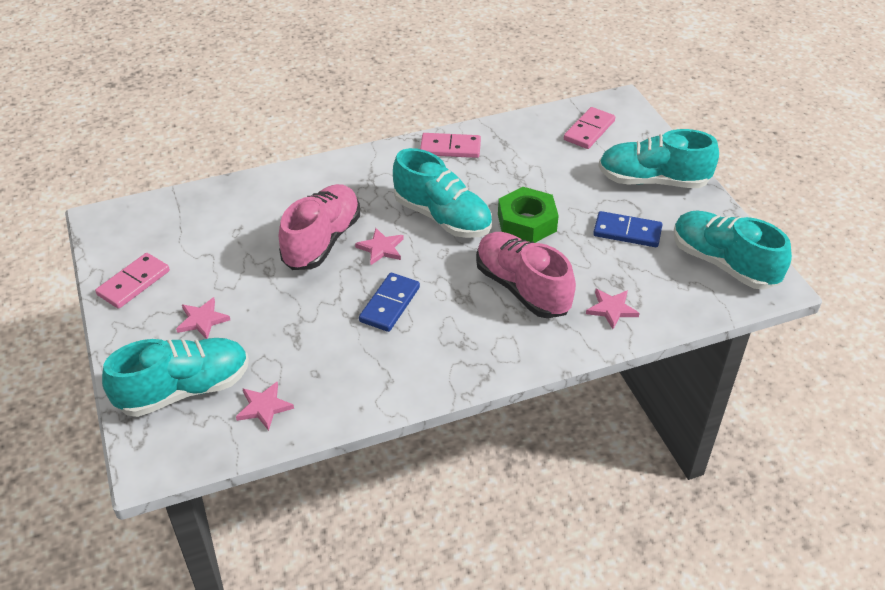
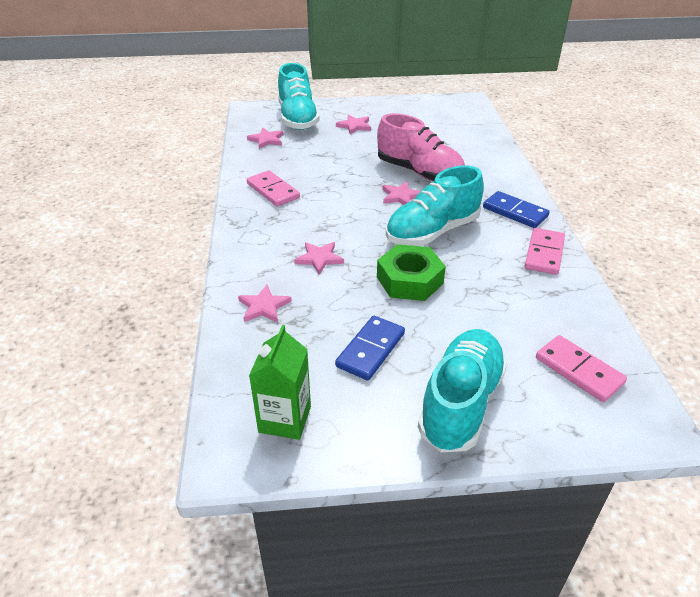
camera: 105 degrees right, 5 degrees down
pink domino [95,253,170,309] -> pink domino moved to [247,170,300,206]
blue domino [359,273,420,332] -> blue domino moved to [483,191,550,228]
pink shoe [476,232,576,318] -> pink star [294,242,344,275]
turquoise shoe [674,211,792,290] -> green carton [249,325,311,440]

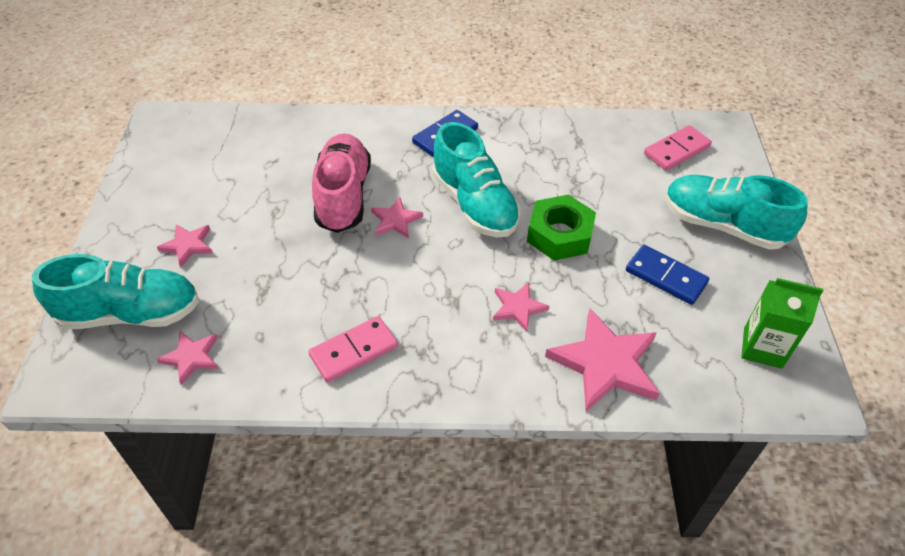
camera: 85 degrees left, 10 degrees up
pink star [238,285,292,323] -> pink star [545,309,660,411], size x1.88
pink shoe [377,113,465,181] -> pink shoe turned 45 degrees counterclockwise [312,133,371,233]
pink domino [525,228,565,275] -> none

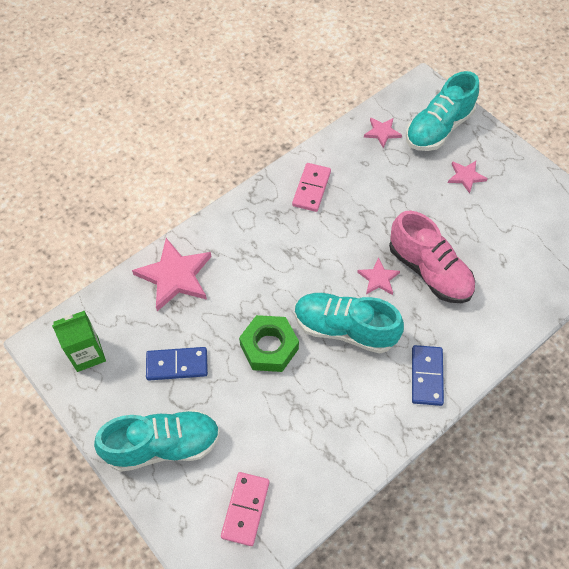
camera: 140 degrees right, 10 degrees up
pink star [493,282,550,332] -> none

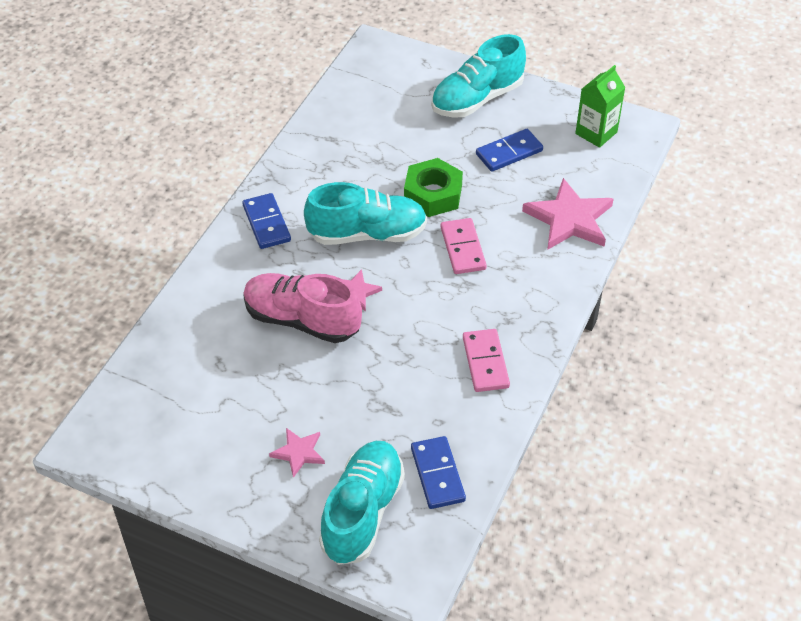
camera: 155 degrees right, 10 degrees down
pink domino [221,472,270,546] -> pink domino moved to [441,218,487,274]
pink star [364,118,402,148] -> blue domino [411,436,466,509]

